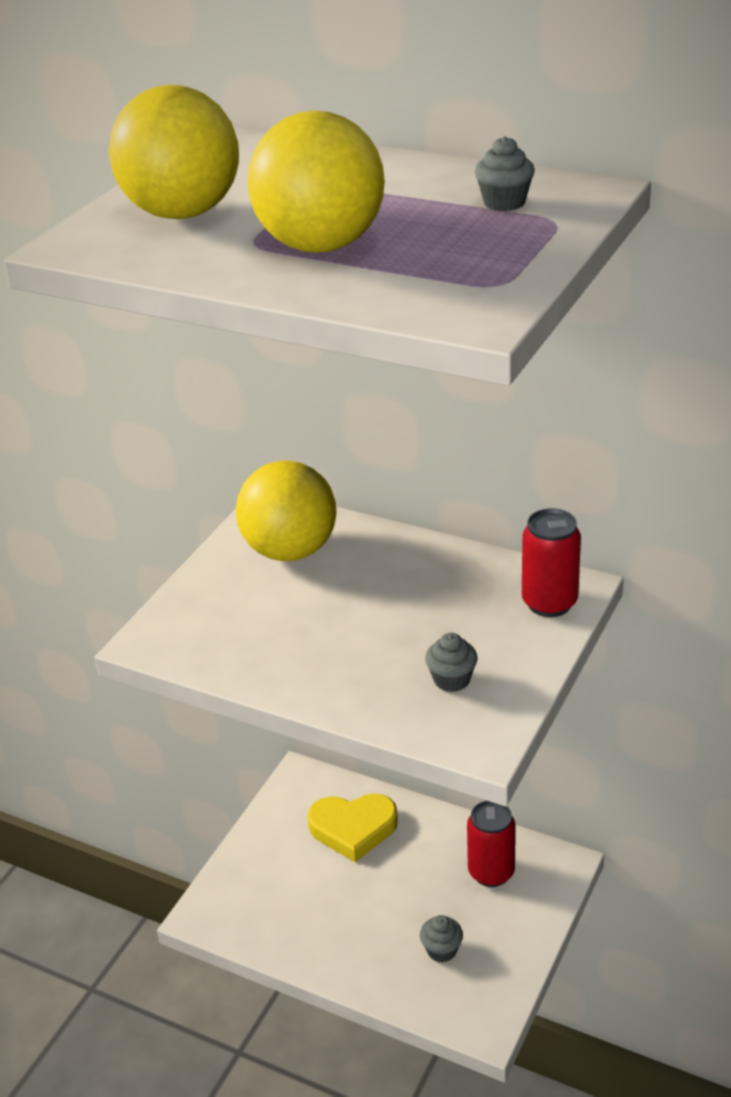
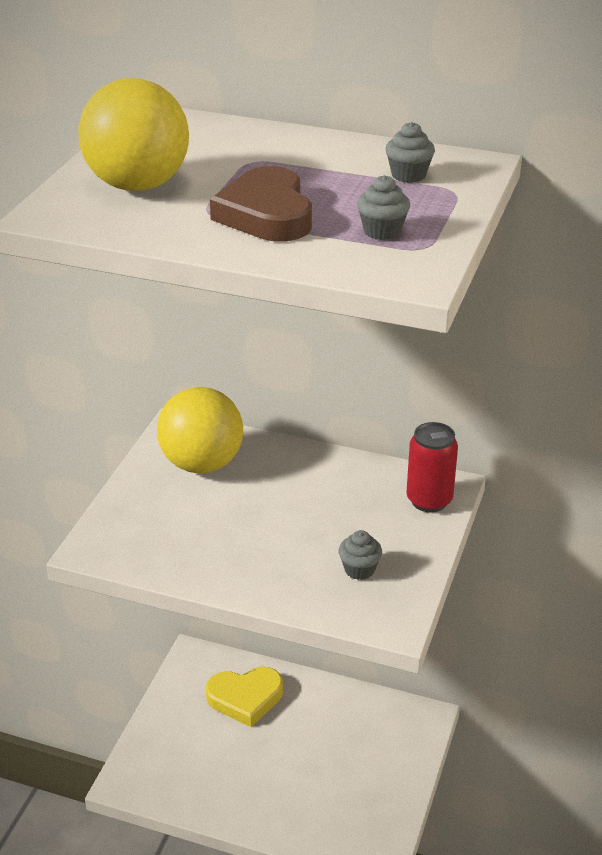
camera: 10 degrees left, 0 degrees up
yellow ball [247,111,385,252] -> brown heart [210,166,312,241]
grey cupcake [420,915,463,962] -> grey cupcake moved to [357,175,410,240]
red can [467,801,516,887] -> none

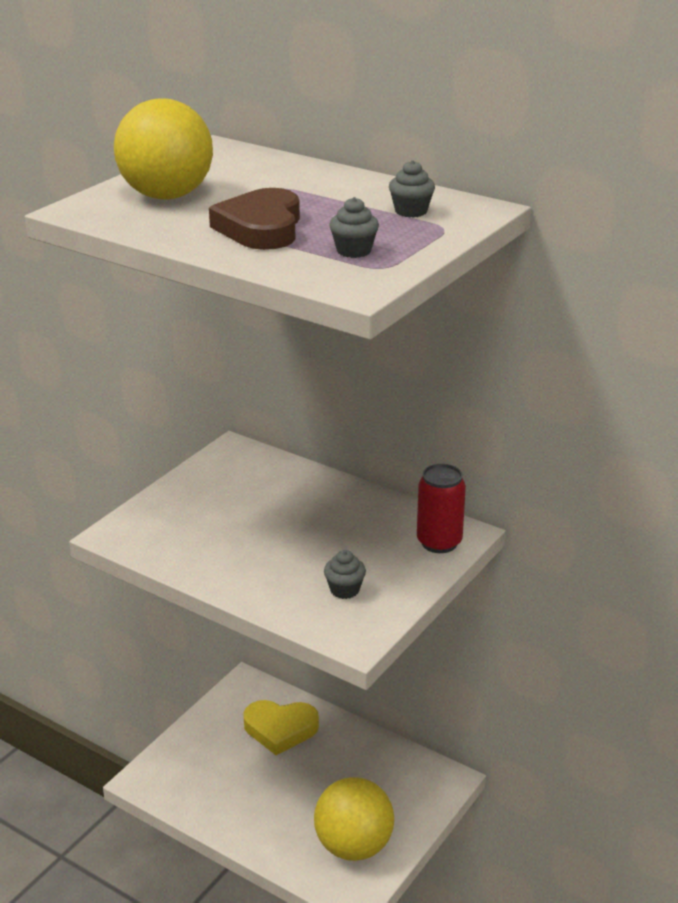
camera: 15 degrees right, 5 degrees down
yellow ball [157,387,243,473] -> yellow ball moved to [314,777,394,861]

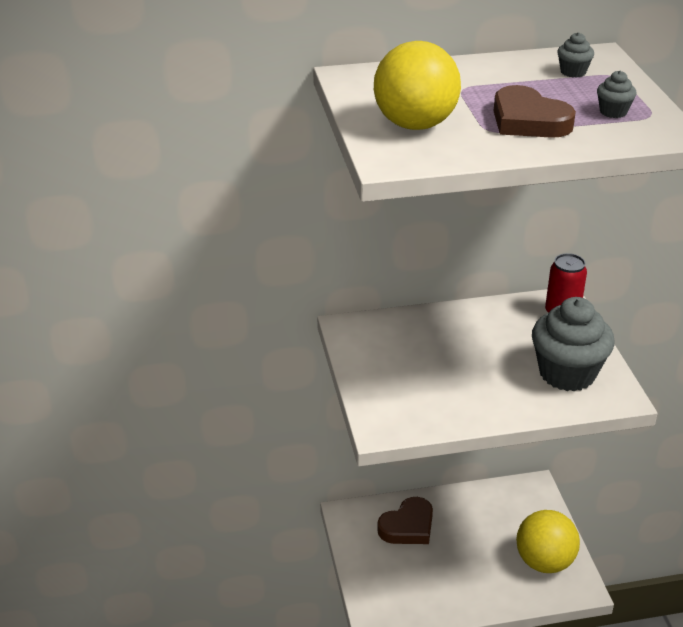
camera: 45 degrees left, 5 degrees up
yellow heart [243,700,319,755] -> brown heart [377,497,433,544]
grey cupcake [324,550,366,599] -> grey cupcake [532,297,615,391], size x2.44

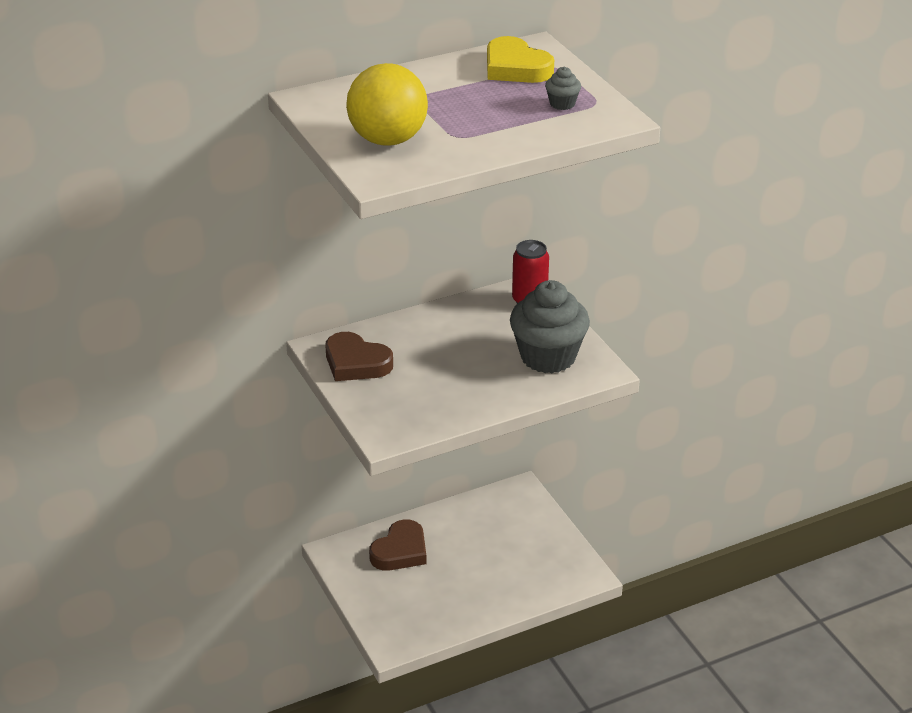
camera: 15 degrees left, 0 degrees up
brown heart [494,85,576,138] -> brown heart moved to [325,332,393,381]
yellow ball [516,510,580,573] -> none
grey cupcake [557,32,594,78] -> yellow heart [487,36,554,83]

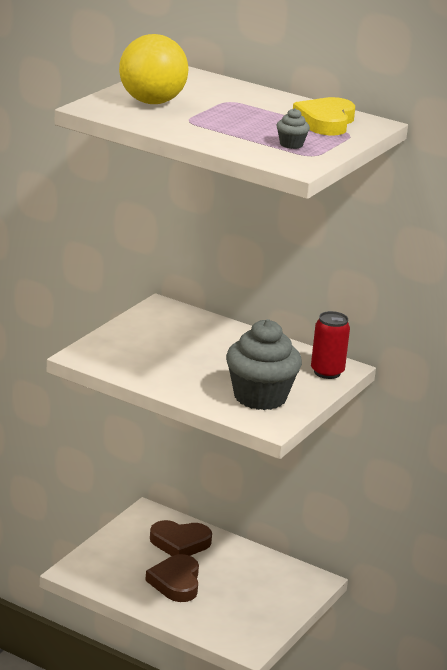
camera: 55 degrees right, 10 degrees down
brown heart [325,332,393,381] -> brown heart moved to [145,554,199,602]

